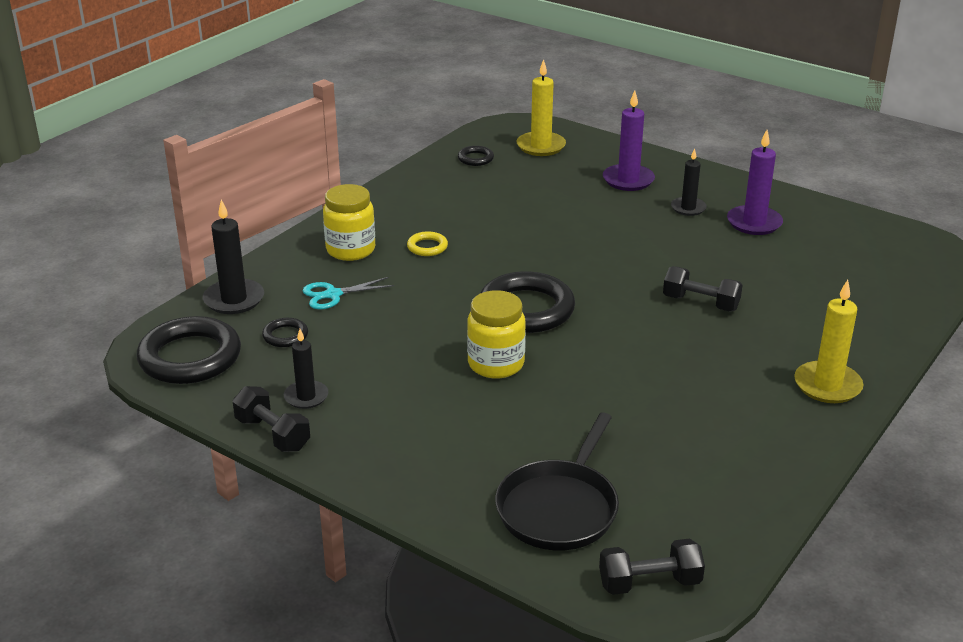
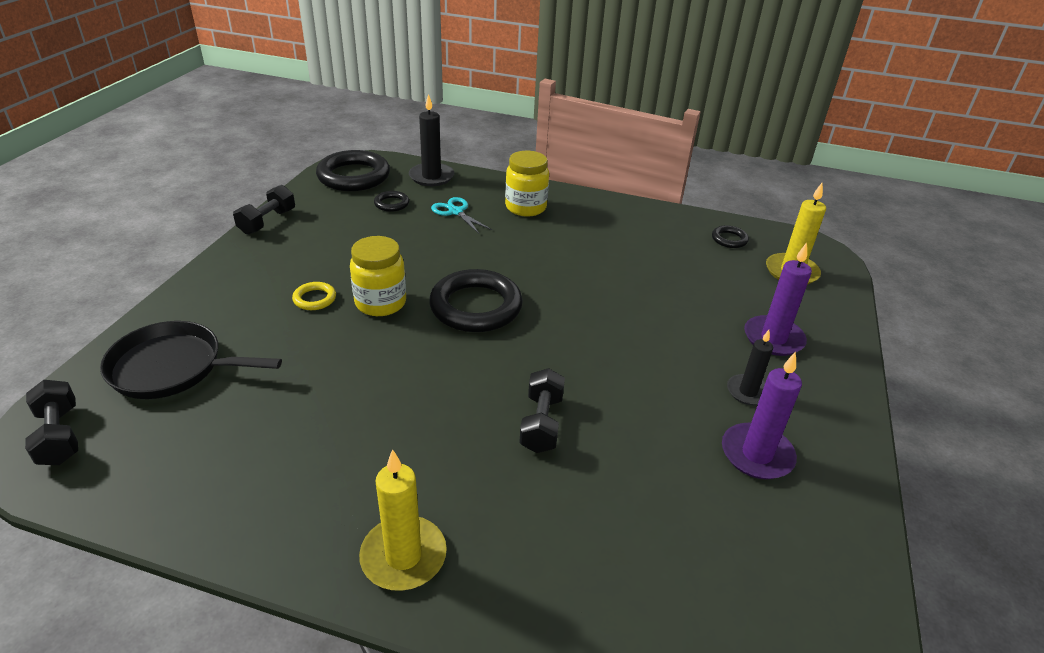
camera: 70 degrees right, 5 degrees up
black candle [284,329,328,409] -> none
yellow ring [407,231,448,256] -> yellow ring moved to [292,282,336,310]

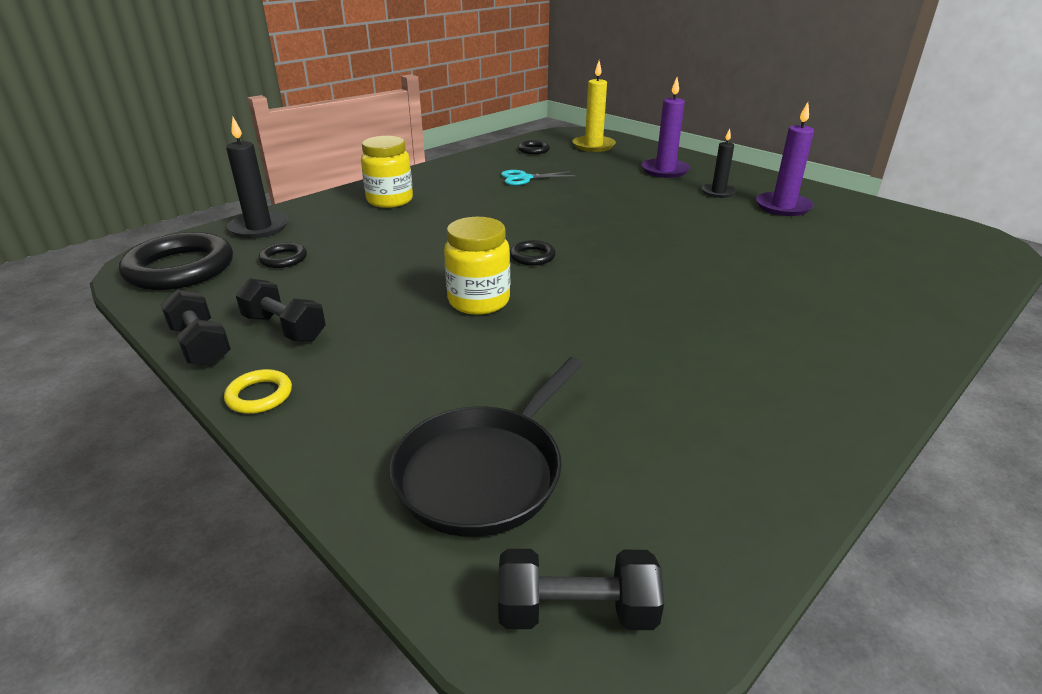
camera: 60 degrees left, 5 degrees down
yellow ring [292,282,336,310] -> yellow ring moved to [224,369,292,414]
yellow candle [359,449,447,591] -> none
black ring [429,269,523,332] -> black ring [510,240,556,265], size x0.46
turquoise scissors [431,197,492,234] -> turquoise scissors moved to [501,170,575,185]
black dumbbell [519,368,565,453] -> black dumbbell moved to [236,278,326,342]

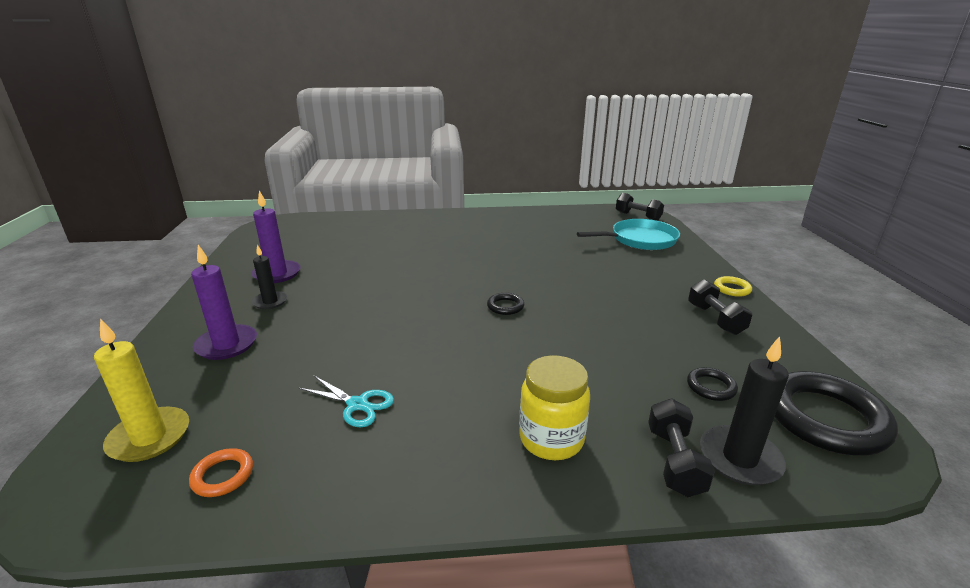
camera: 140 degrees left, 5 degrees down
black dumbbell [160,289,231,366] -> black dumbbell moved to [648,399,715,497]
black pan [390,357,583,537] -> turquoise pan [577,219,680,250]
yellow jar [444,217,510,315] -> none
black ring [518,140,550,154] -> orange ring [189,448,253,497]

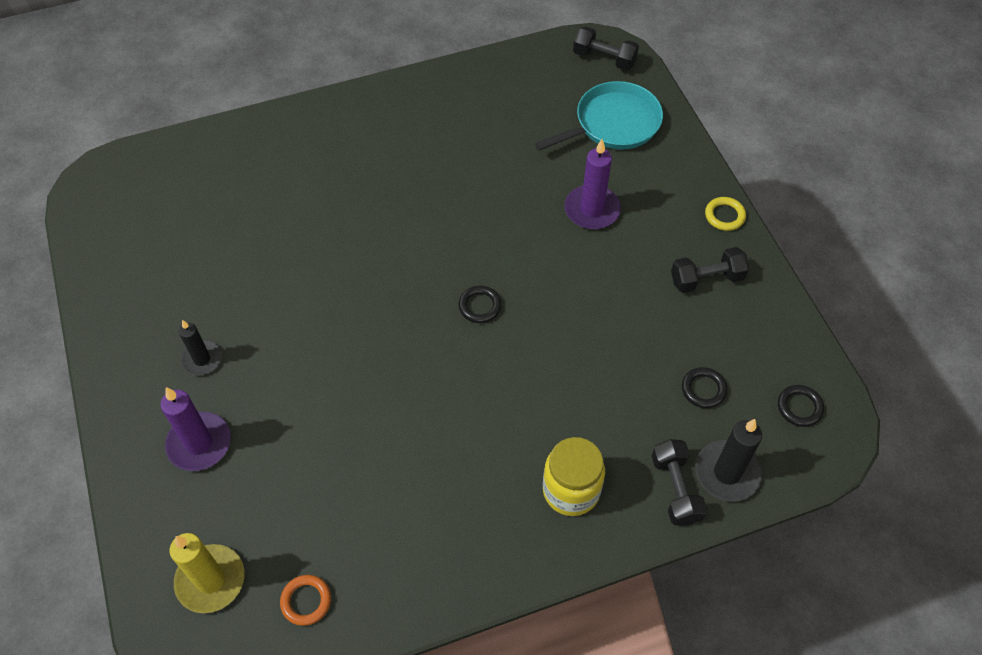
camera: 15 degrees left, 30 degrees up
purple candle [251,191,301,283] -> purple candle moved to [564,139,621,229]
turquoise scissors [299,376,394,427] -> none
black dumbbell [688,279,752,335] -> black dumbbell turned 75 degrees counterclockwise [671,247,749,293]
black ring [775,371,898,455] -> black ring [778,385,824,427], size x0.46

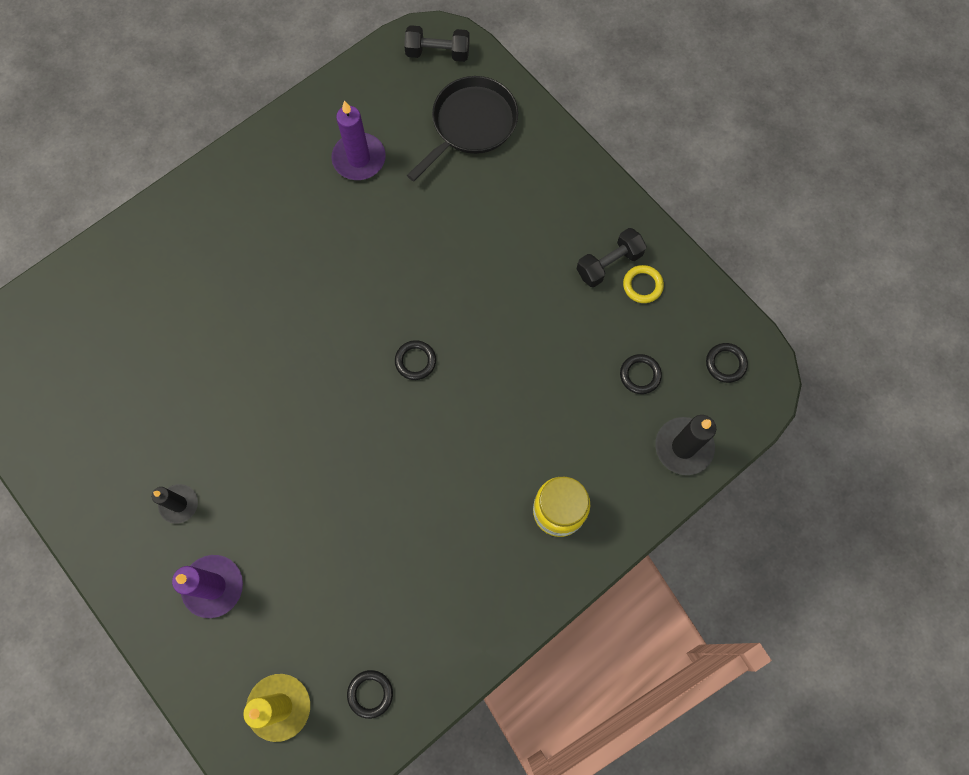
camera: 20 degrees left, 15 degrees up
orange ring [280,575,331,626] -> black ring [347,670,393,719]
turquoise pan [535,81,663,151] -> black pan [407,76,518,181]
purple candle [564,139,621,229] -> purple candle moved to [331,100,386,180]
black dumbbell [652,439,707,526] -> none
yellow ring [705,197,746,231] -> yellow ring moved to [623,265,664,303]

